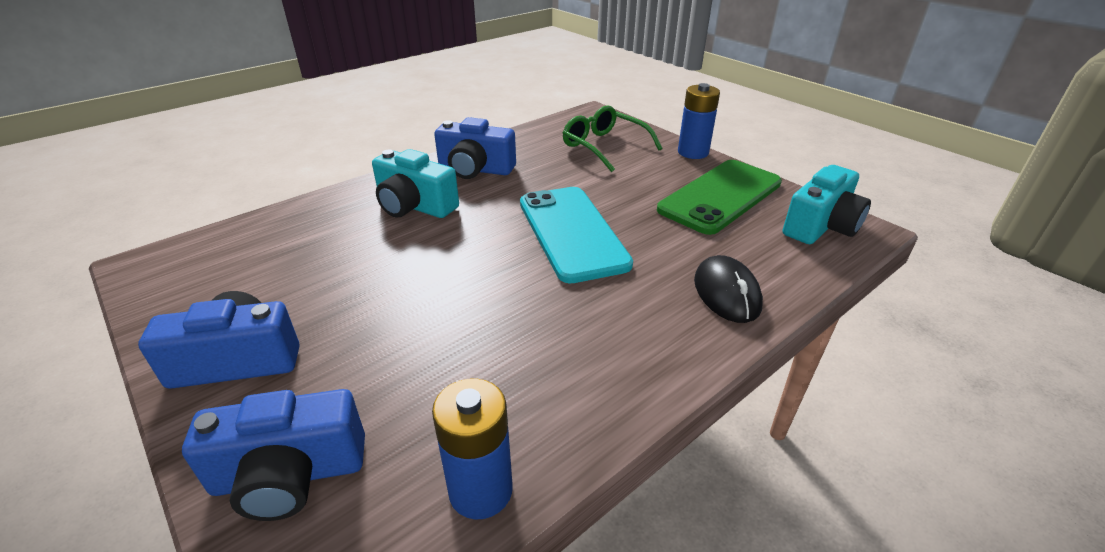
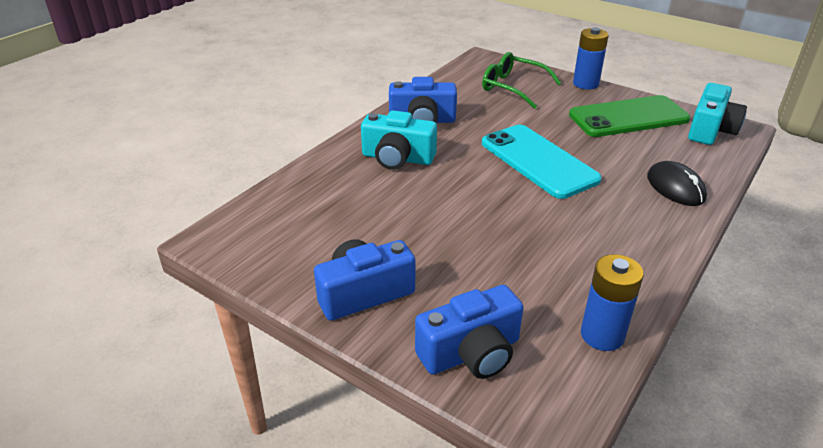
camera: 15 degrees left, 0 degrees up
green phone [657,160,782,235] -> green phone turned 45 degrees clockwise [569,95,690,137]

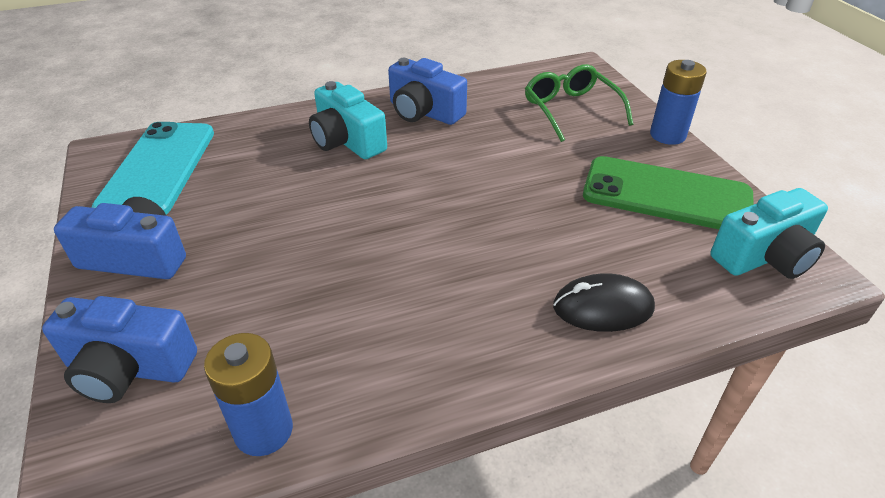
camera: 35 degrees right, 5 degrees up
turquoise phone [482,125,602,199] -> turquoise phone moved to [92,122,214,214]
black mouse [647,161,707,206] -> black mouse turned 75 degrees clockwise [553,273,655,332]

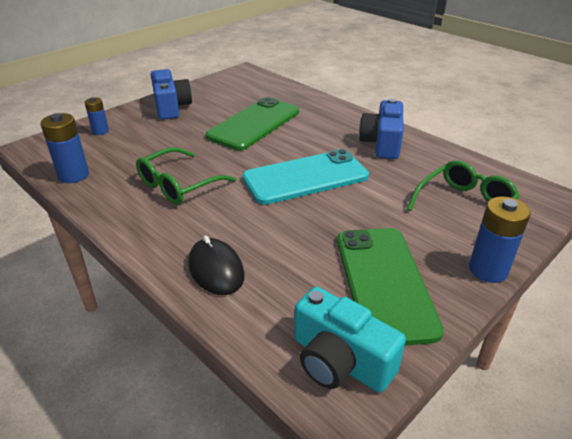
camera: 65 degrees right, 5 degrees down
blue camera [42,296,197,403] -> blue battery [85,97,109,135]
turquoise phone [92,122,214,214] -> turquoise phone moved to [242,149,369,205]
turquoise camera [309,81,387,159] -> none
none -> green glasses [136,147,236,205]
none -> green phone [206,97,299,151]

